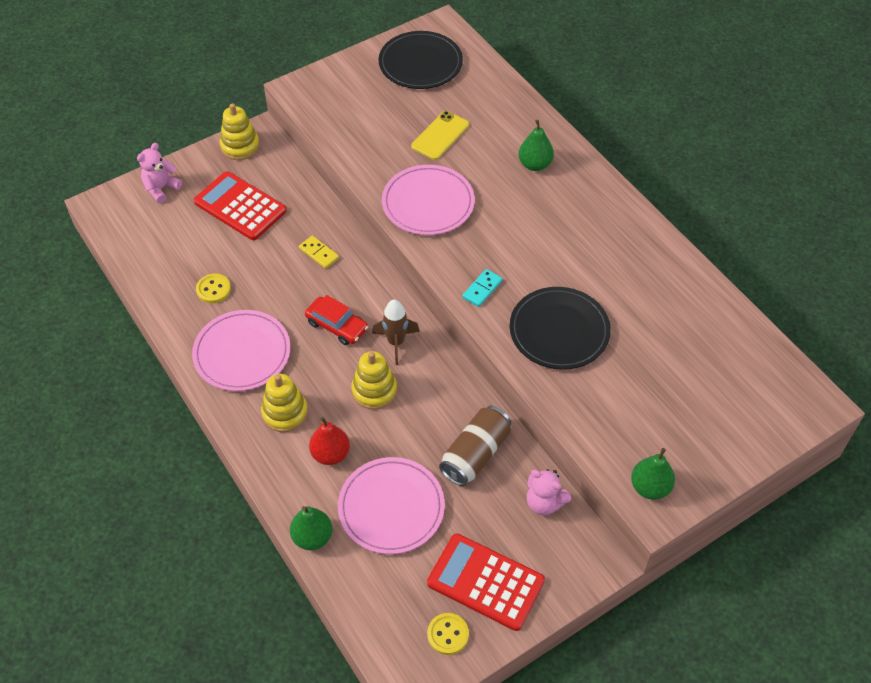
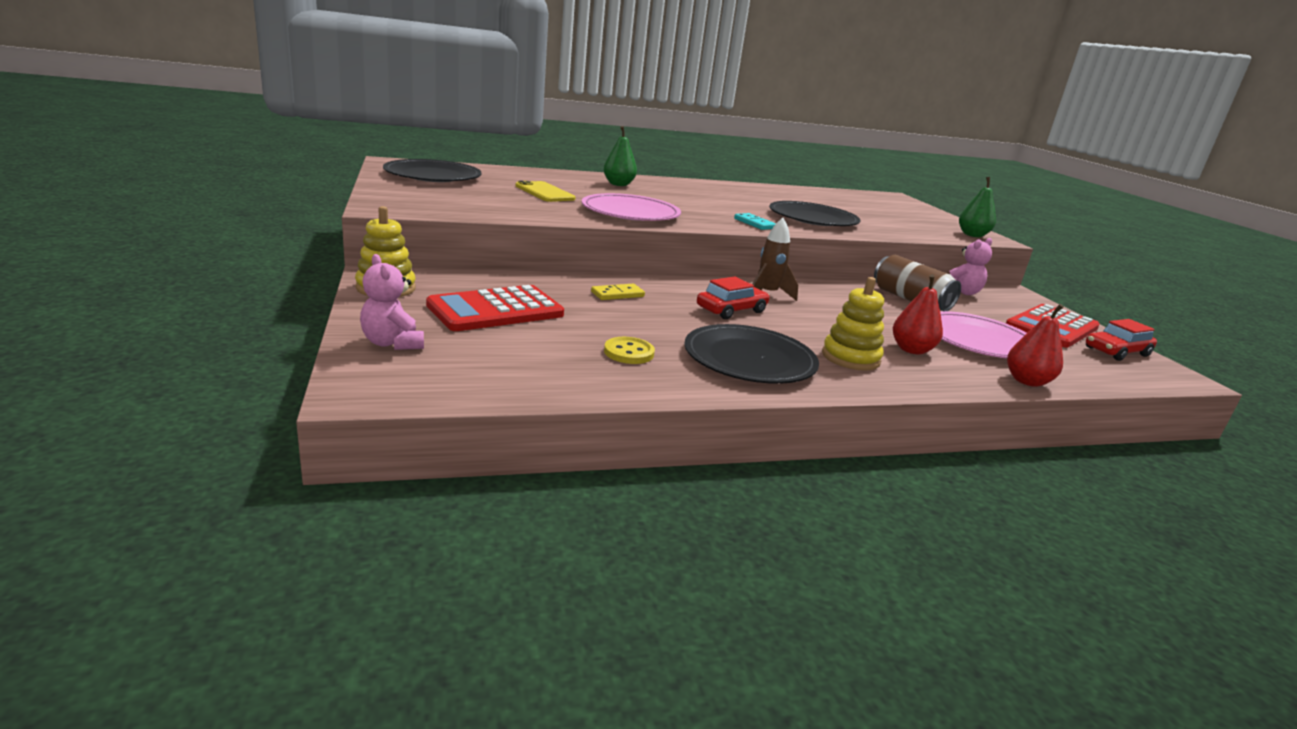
camera: 75 degrees left, 30 degrees down
pink plate [192,310,290,391] -> black plate [684,324,819,384]
green pear [290,506,332,550] -> red pear [1007,304,1064,387]
yellow stacking toy [351,351,397,410] -> none
yellow button [427,613,469,655] -> red car [1086,319,1157,361]

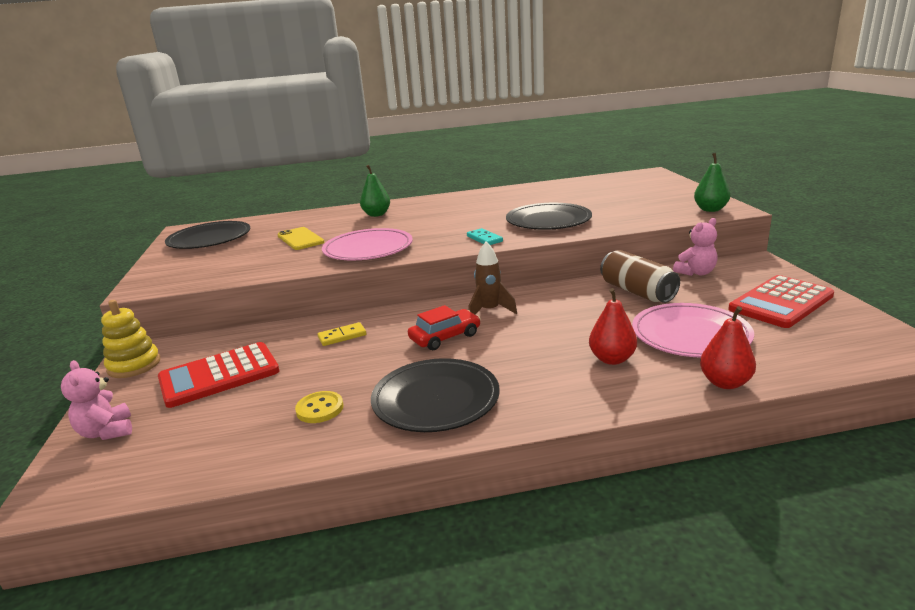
camera: 10 degrees right, 0 degrees up
yellow stacking toy [822,277,884,371] -> none
red car [1086,319,1157,361] -> none

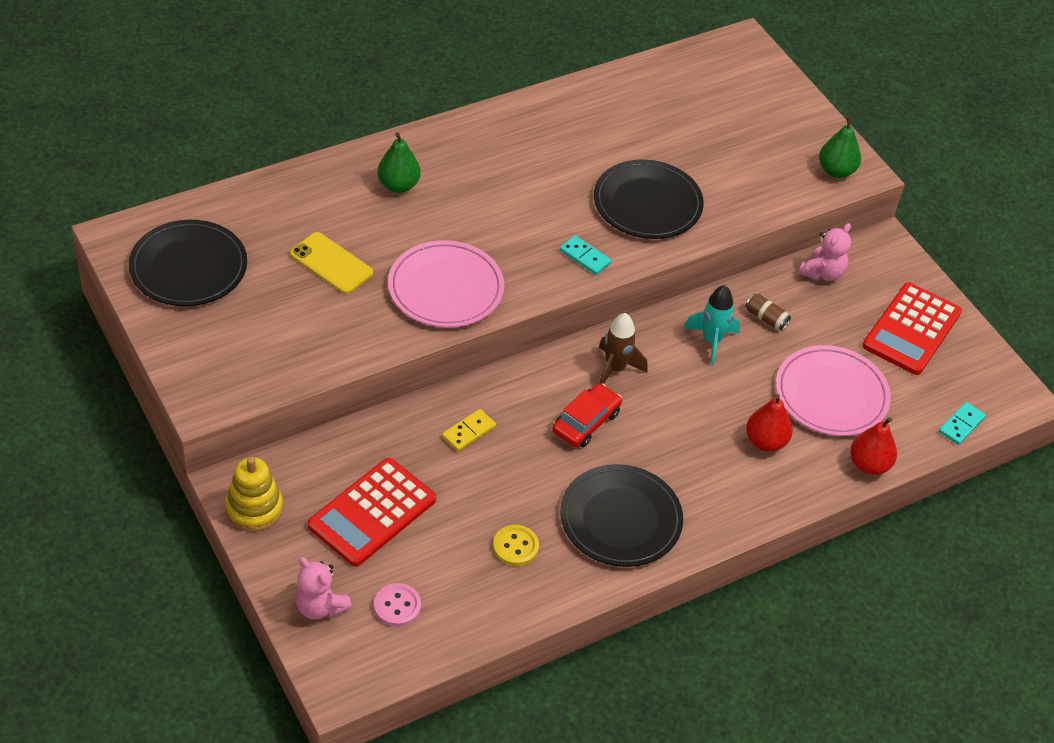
camera: 25 degrees left, 25 degrees up
brown can [600,250,680,303] -> brown can [745,294,791,331], size x0.50
none -> pink button [374,583,421,627]
none -> turquoise rocket [684,285,740,366]
none -> turquoise domino [939,402,986,445]

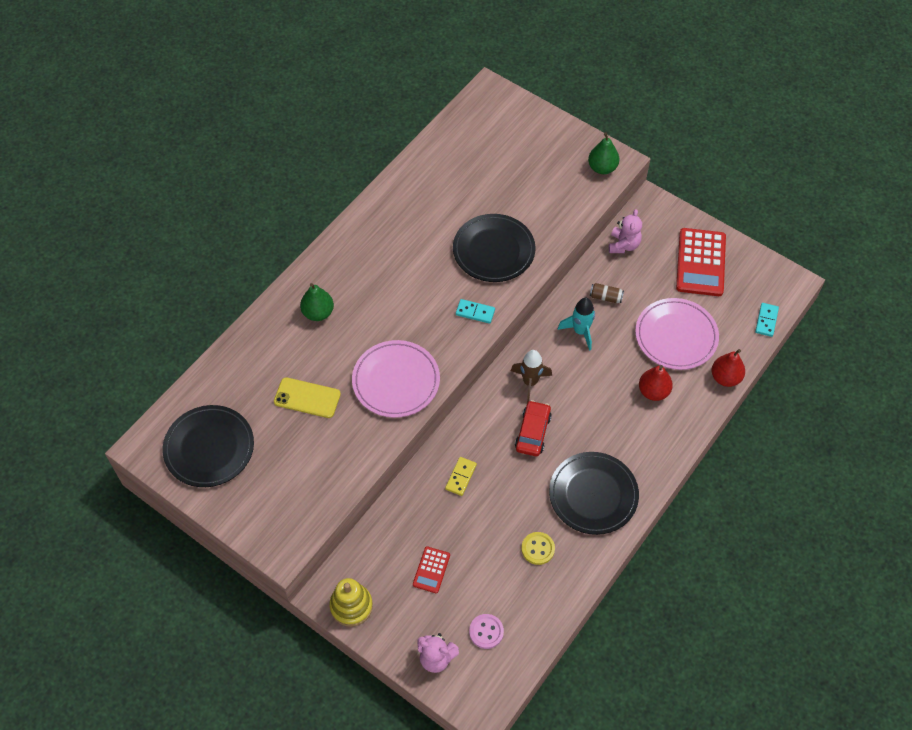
camera: 20 degrees left, 10 degrees up
red calculator [308,458,436,567] -> red calculator [413,546,450,593], size x0.51

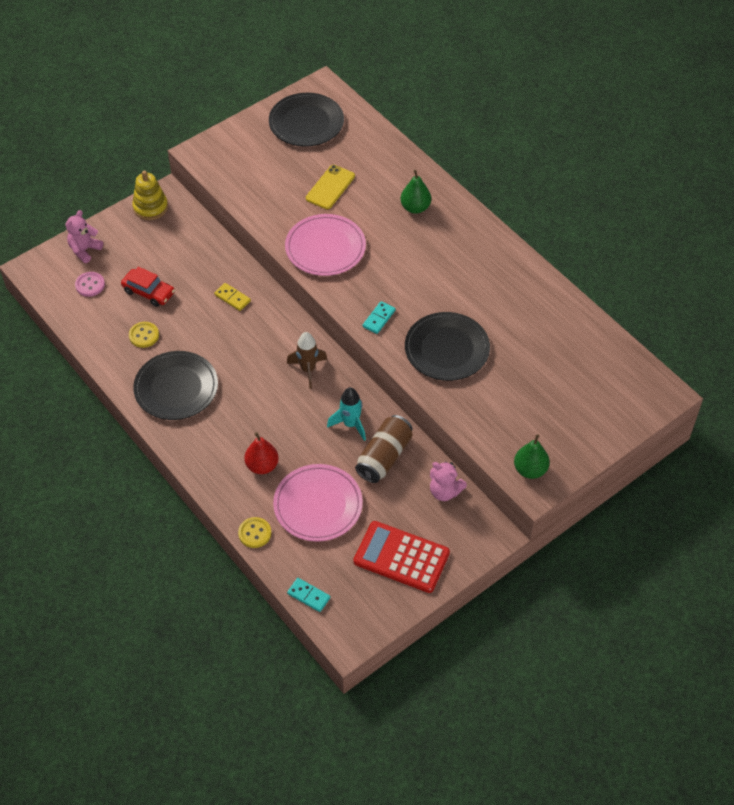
camera: 105 degrees right, 5 degrees down
red calculator [413,546,450,593] -> none
red car [515,400,552,456] -> red car moved to [121,267,175,307]
brown can [590,283,624,303] -> brown can [355,415,412,483], size x2.00
red pear [712,349,745,387] -> yellow button [238,517,271,548]

